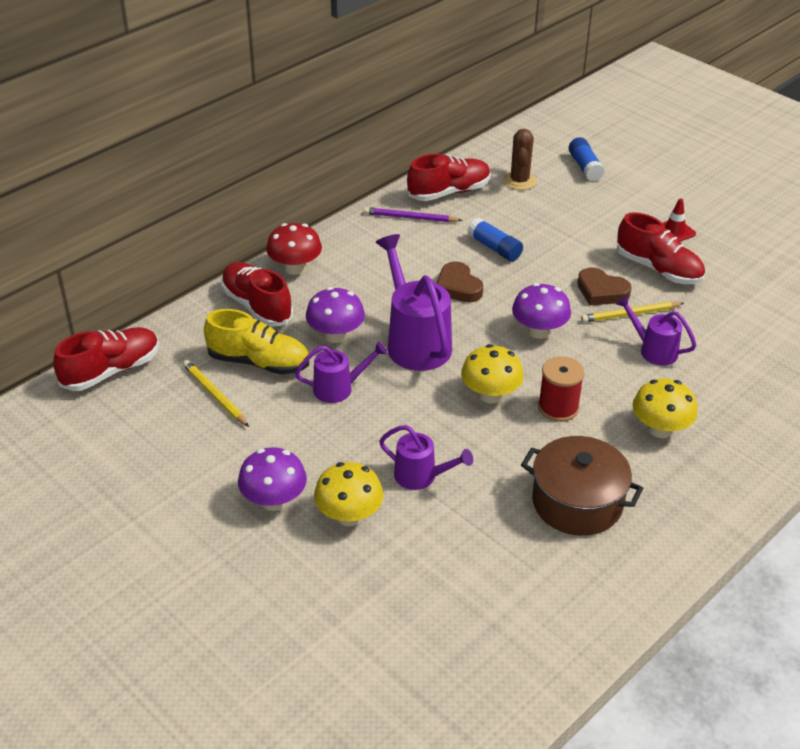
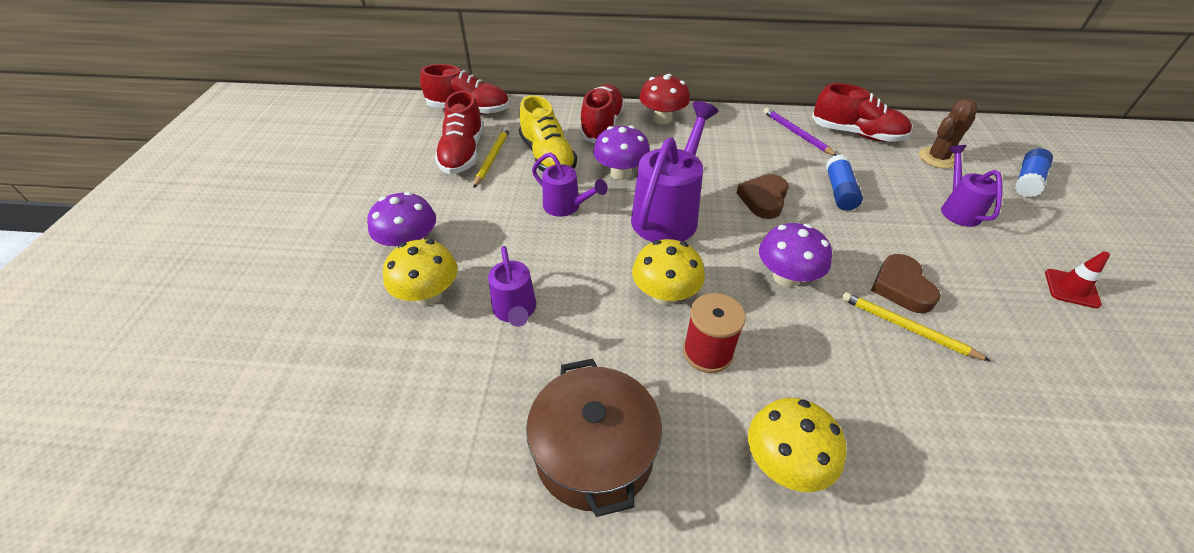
camera: 50 degrees right, 5 degrees up
purple watering can [616,295,697,366] -> purple watering can moved to [941,145,1002,227]
red shoe [617,212,705,284] -> red shoe moved to [435,90,484,174]

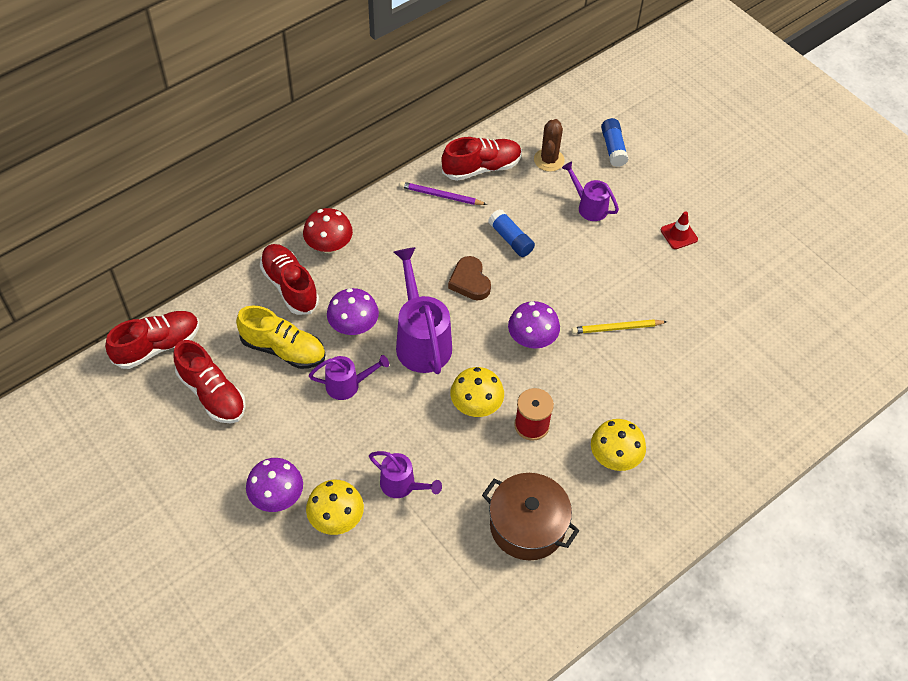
camera: 45 degrees left, 10 degrees up
yellow pencil [474,126,510,188] -> none
brown heart [871,254,941,313] -> none

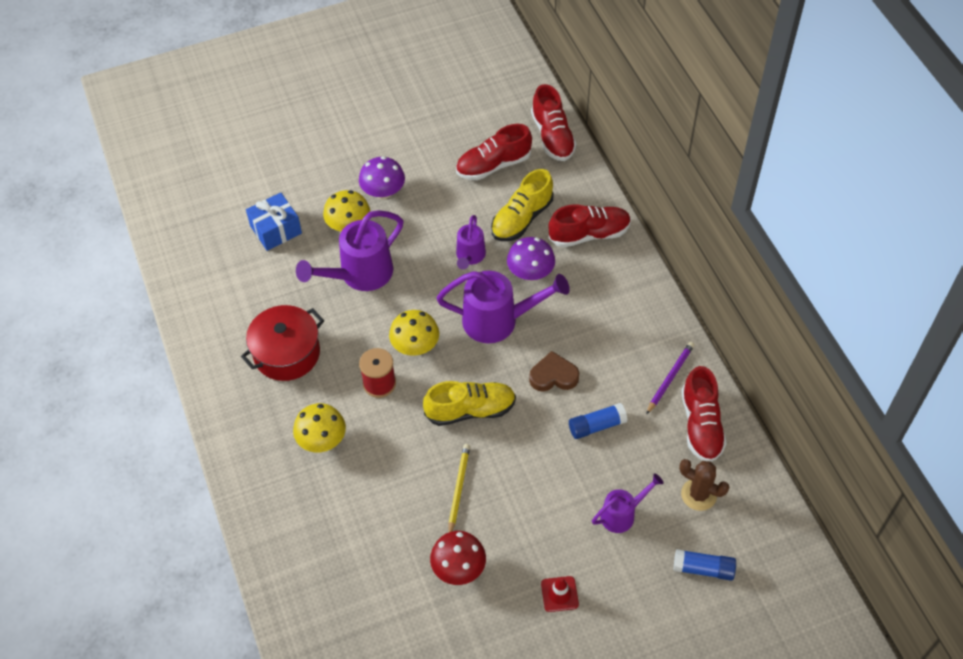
camera: 110 degrees right, 0 degrees up
red mushroom [303,208,353,253] -> red mushroom moved to [430,531,486,585]
purple watering can [369,451,442,498] -> purple watering can [296,210,403,291], size x1.75
brown pot [482,473,579,561] -> red pot [241,305,324,381]
purple mushroom [508,301,560,349] -> yellow shoe [423,381,516,426]
none -> blue gift [246,193,302,251]

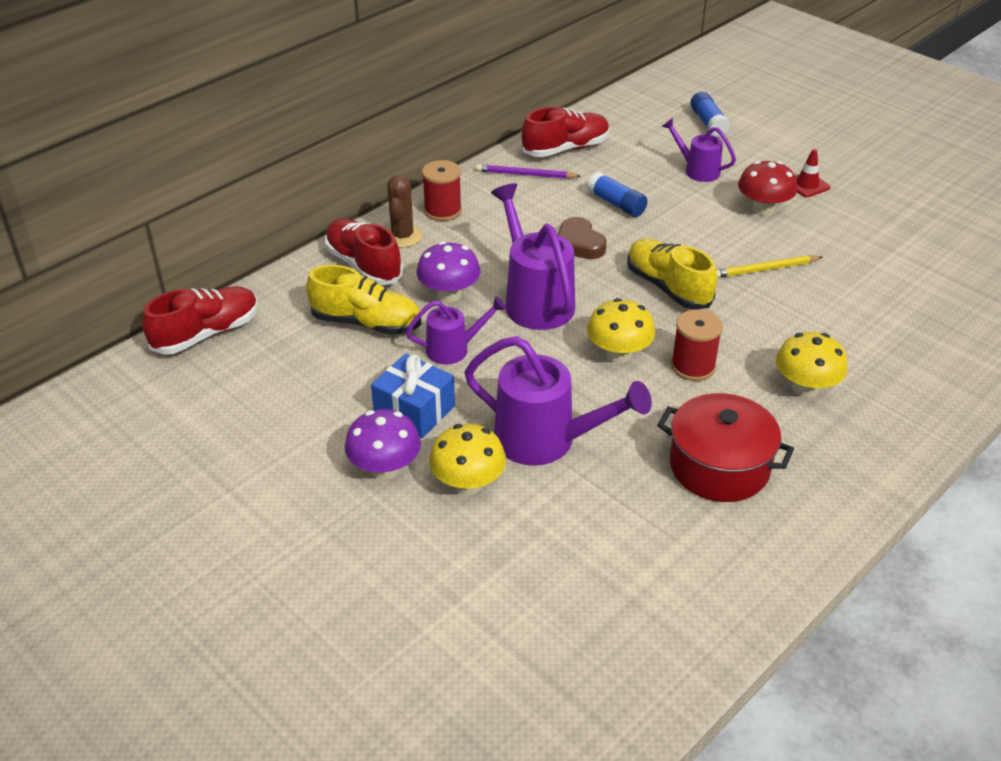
camera: 115 degrees left, 15 degrees down
blue gift [246,193,302,251] -> blue gift moved to [371,354,455,438]
red mushroom [430,531,486,585] -> red mushroom moved to [738,161,797,216]
red shoe [456,124,532,180] -> none
brown cactus [679,459,730,511] -> brown cactus moved to [387,175,422,248]
none -> red spool [422,160,462,221]

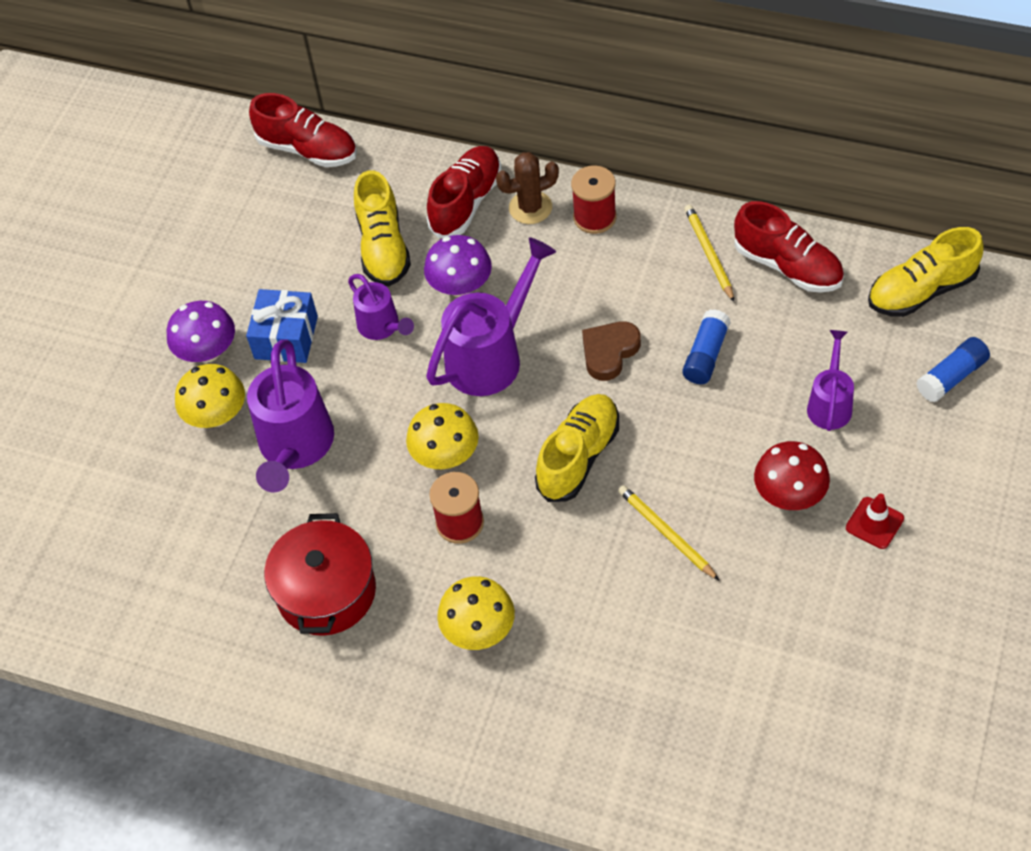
camera: 70 degrees right, 15 degrees up
purple pencil [476,164,581,179] -> yellow pencil [684,205,734,302]
none -> yellow shoe [868,227,983,317]

